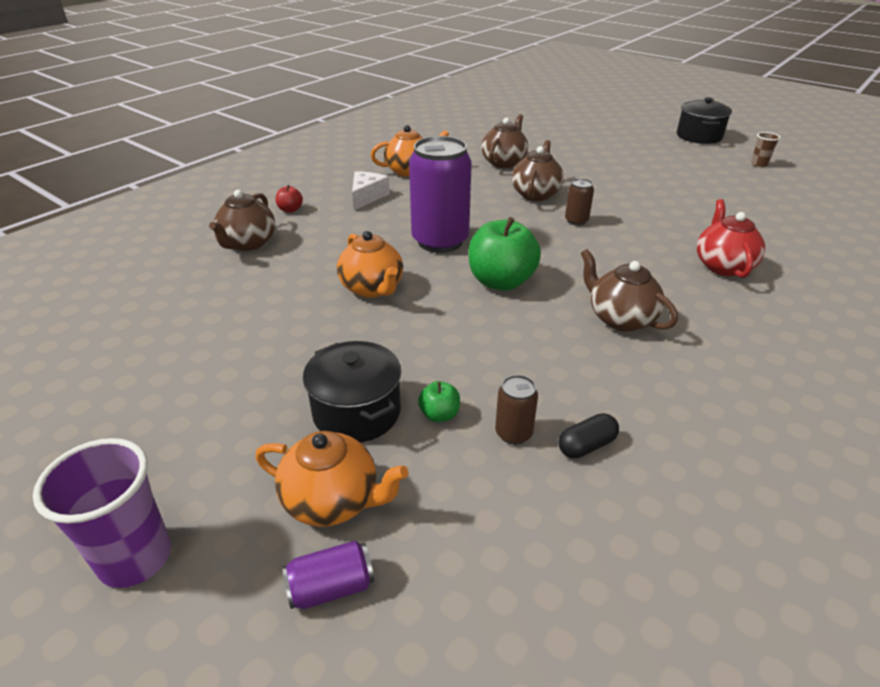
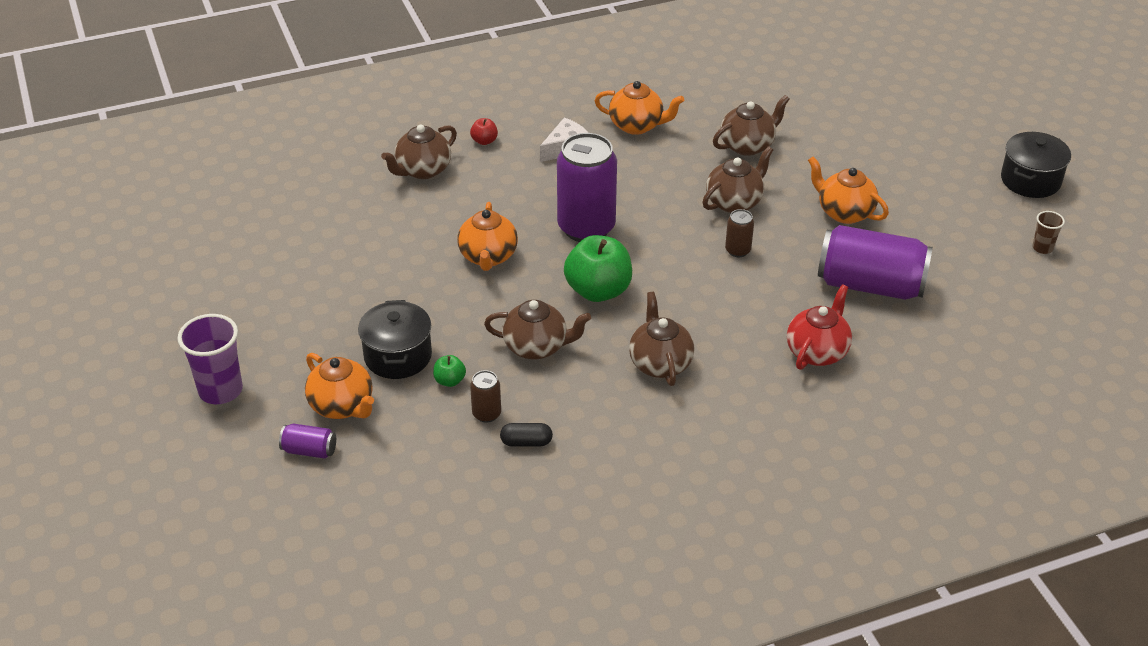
camera: 30 degrees right, 5 degrees up
none -> brown teapot [484,300,591,359]
none -> orange teapot [808,157,889,224]
none -> purple can [818,225,933,300]

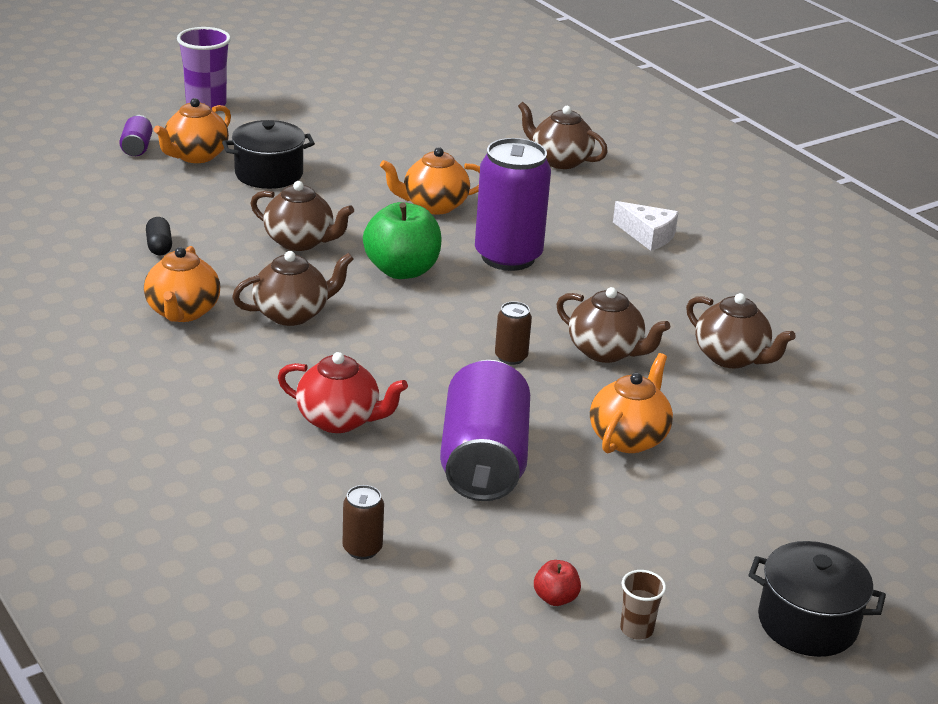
camera: 75 degrees right, 10 degrees down
green apple [433,355,466,387] -> none
red apple [470,118,498,145] -> red apple moved to [534,560,581,606]
brown can [470,370,501,423] -> brown can moved to [343,485,384,559]
brown teapot [484,300,591,359] -> brown teapot turned 60 degrees counterclockwise [251,181,354,251]
orange teapot [595,81,684,135] -> orange teapot moved to [144,246,221,322]

